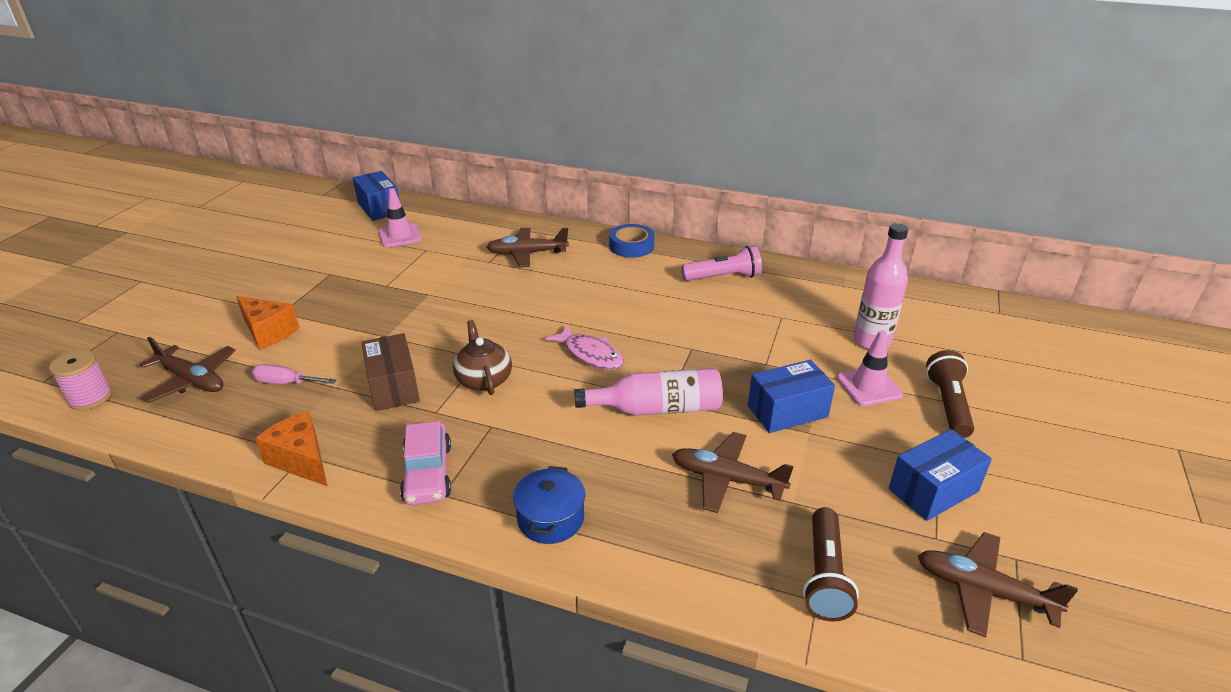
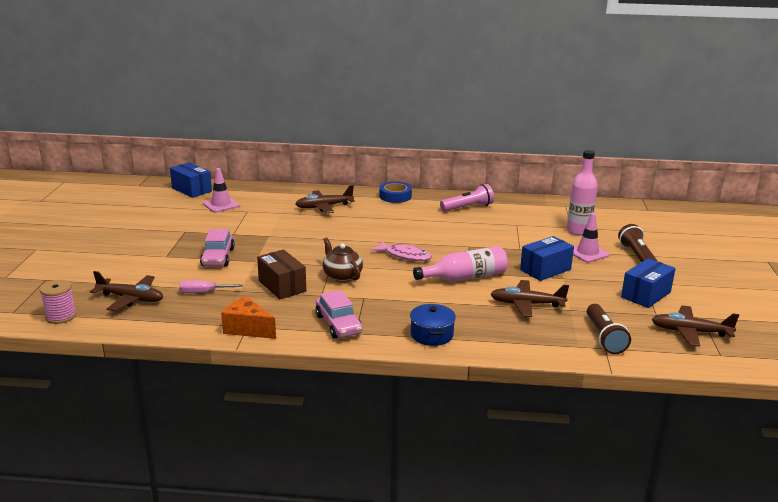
camera: 15 degrees left, 10 degrees down
orange cheese [236,296,299,350] -> none
none -> pink car [200,229,235,266]

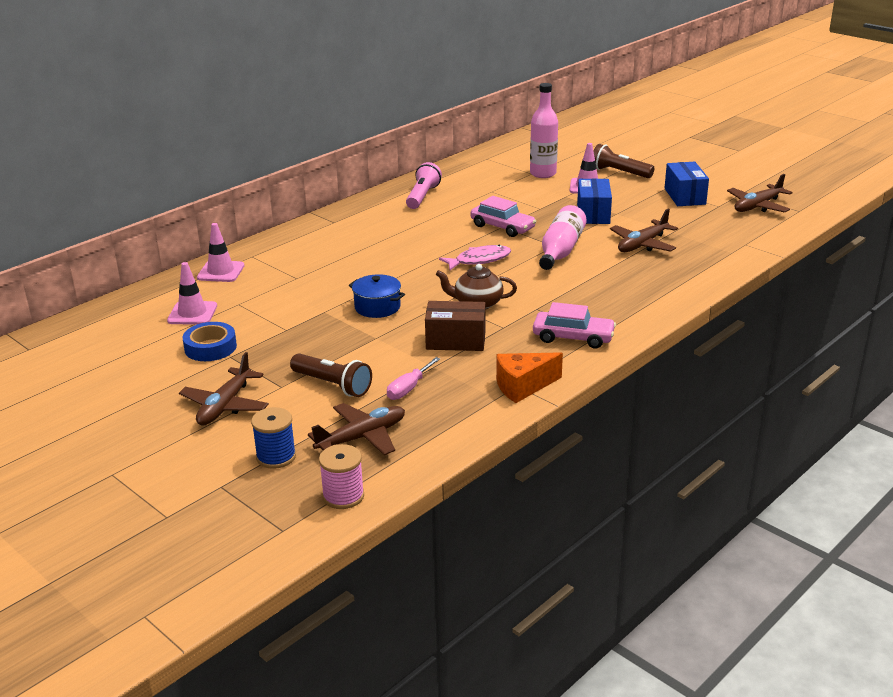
camera: 50 degrees left, 5 degrees up
blue box [170,162,212,198] -> none
pink car [200,229,235,266] -> pink car moved to [470,196,536,237]
brown plane [296,185,355,213] -> brown plane moved to [179,352,269,426]
blue tape [379,182,412,203] -> blue tape moved to [182,322,237,361]
blue pot [410,304,456,346] -> blue pot moved to [349,274,405,318]
brown flashlight [587,304,631,354] -> brown flashlight moved to [290,354,372,397]
none -> pink traffic cone [197,223,245,282]
none -> blue spool [251,407,296,469]

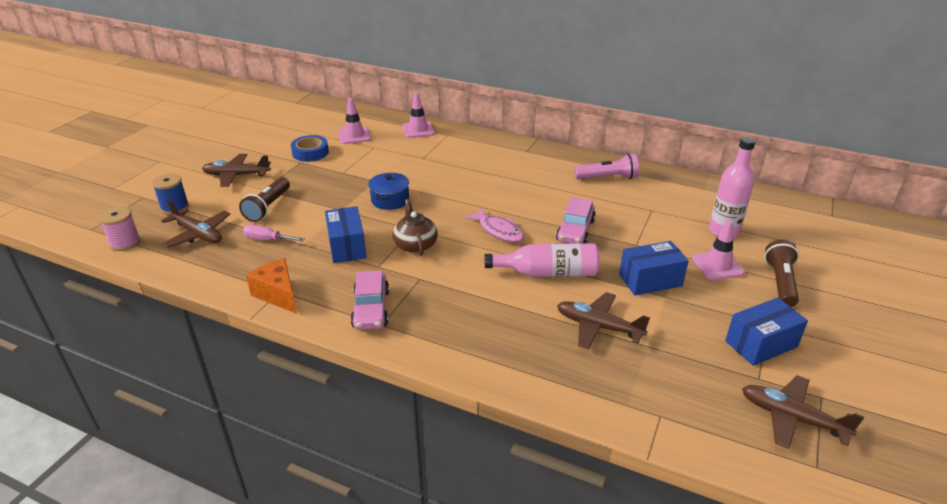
camera: 70 degrees right, 5 degrees up
brown box [425,301,485,351] -> blue box [325,206,367,263]

